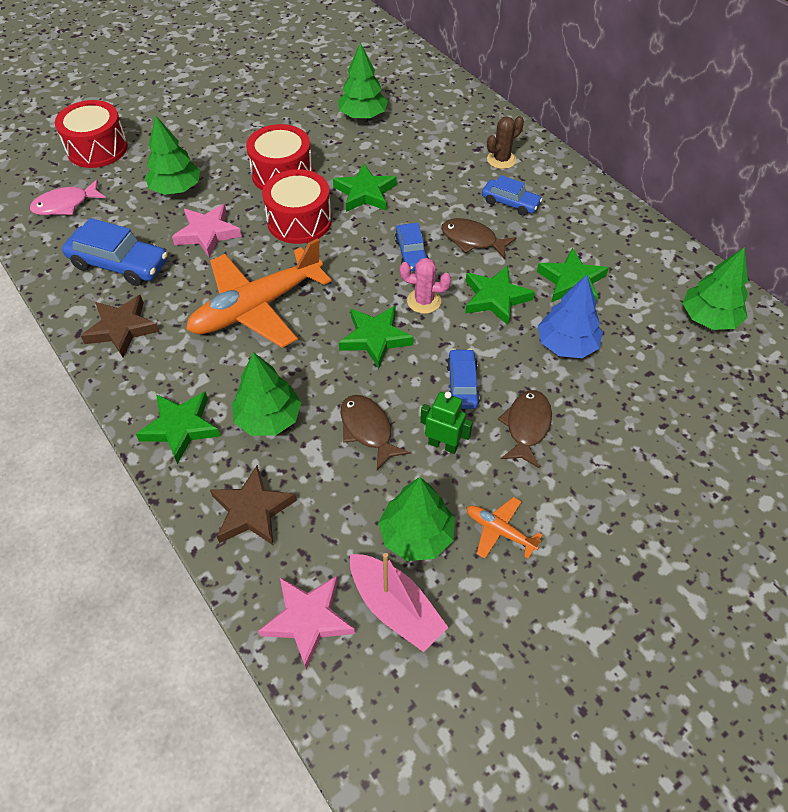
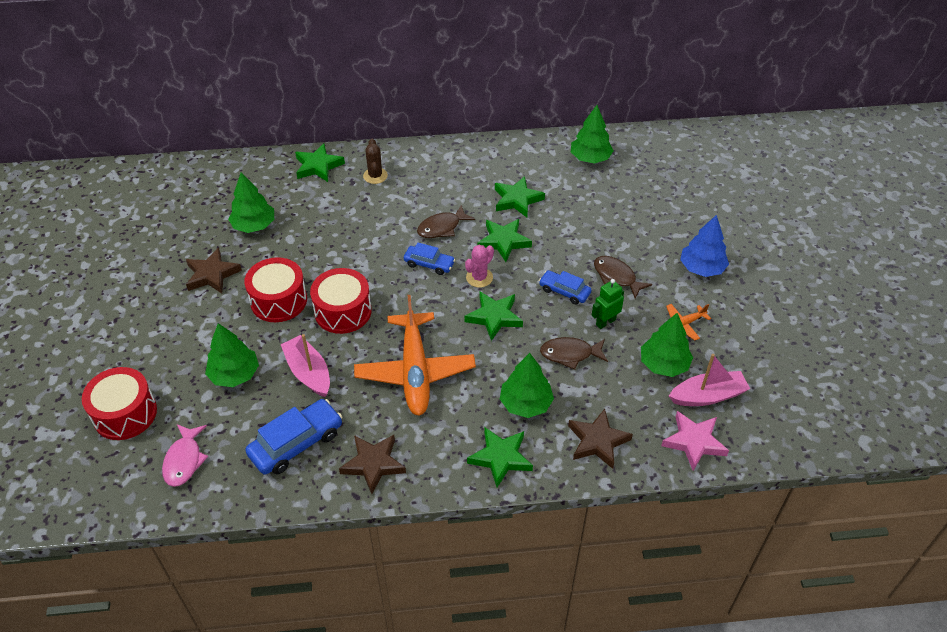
camera: 60 degrees left, 5 degrees down
pink star [172,204,242,258] -> pink boat [280,334,330,397]
green star [333,164,396,212] -> green star moved to [295,143,345,182]
blue car [482,175,542,216] -> none
blue tree [538,275,603,358] -> blue tree moved to [680,215,729,277]
none -> brown star [186,248,242,294]

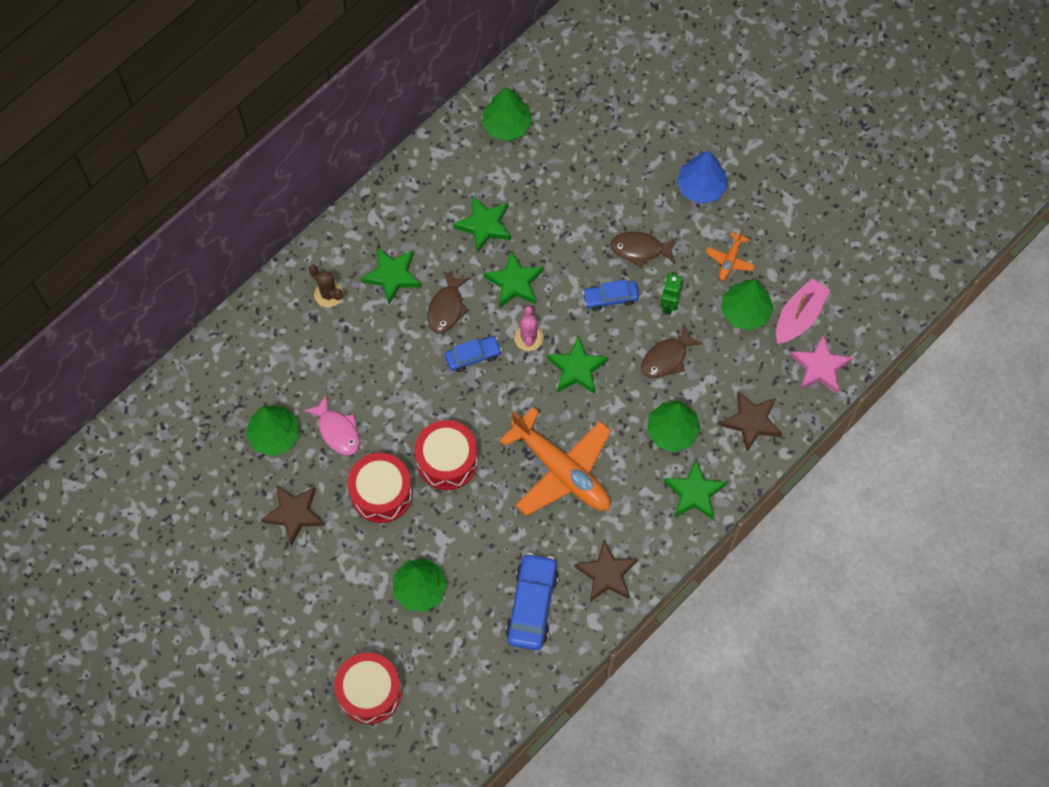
camera: 40 degrees left, 20 degrees up
pink fish [162,424,208,487] -> pink fish moved to [303,394,360,455]
pink boat [280,334,330,397] -> none
green star [295,143,345,182] -> green star moved to [361,247,421,304]

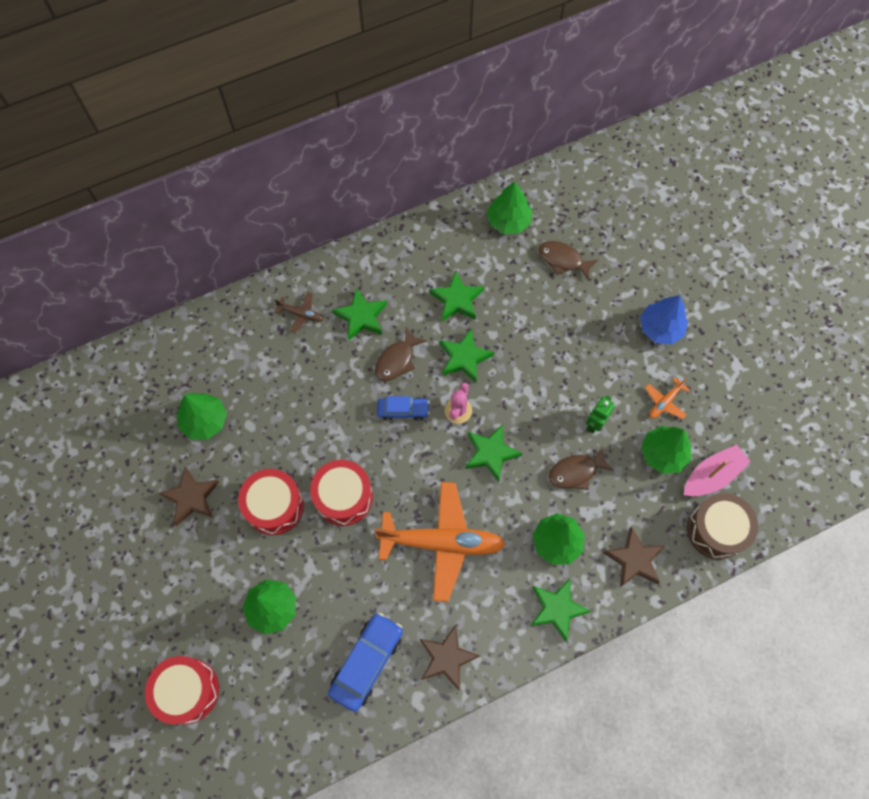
camera: 20 degrees right, 0 degrees up
pink fish [303,394,360,455] -> none
brown cactus [308,264,343,307] -> brown plane [275,292,324,334]
orange plane [499,407,611,516] -> orange plane turned 60 degrees counterclockwise [374,482,506,602]
blue car [583,280,639,311] -> none
brown fish [611,232,678,269] -> brown fish moved to [538,241,599,280]
pink star [790,334,853,394] -> brown drum [687,493,758,560]

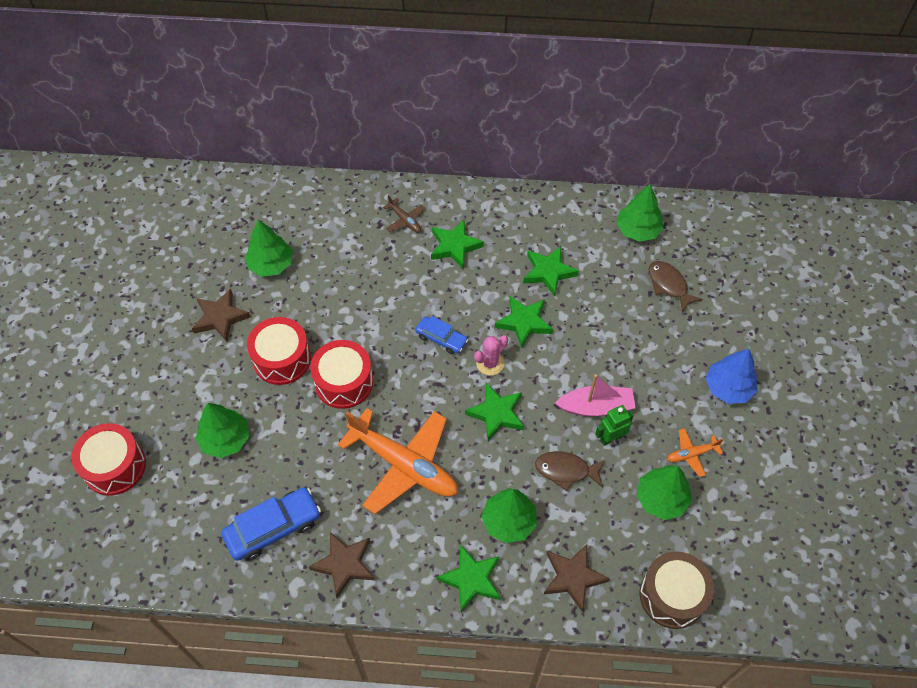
camera: 30 degrees right, 10 degrees down
brown fish [375,327,426,381] -> none
pink boat [684,444,751,496] -> pink boat moved to [555,374,636,416]

